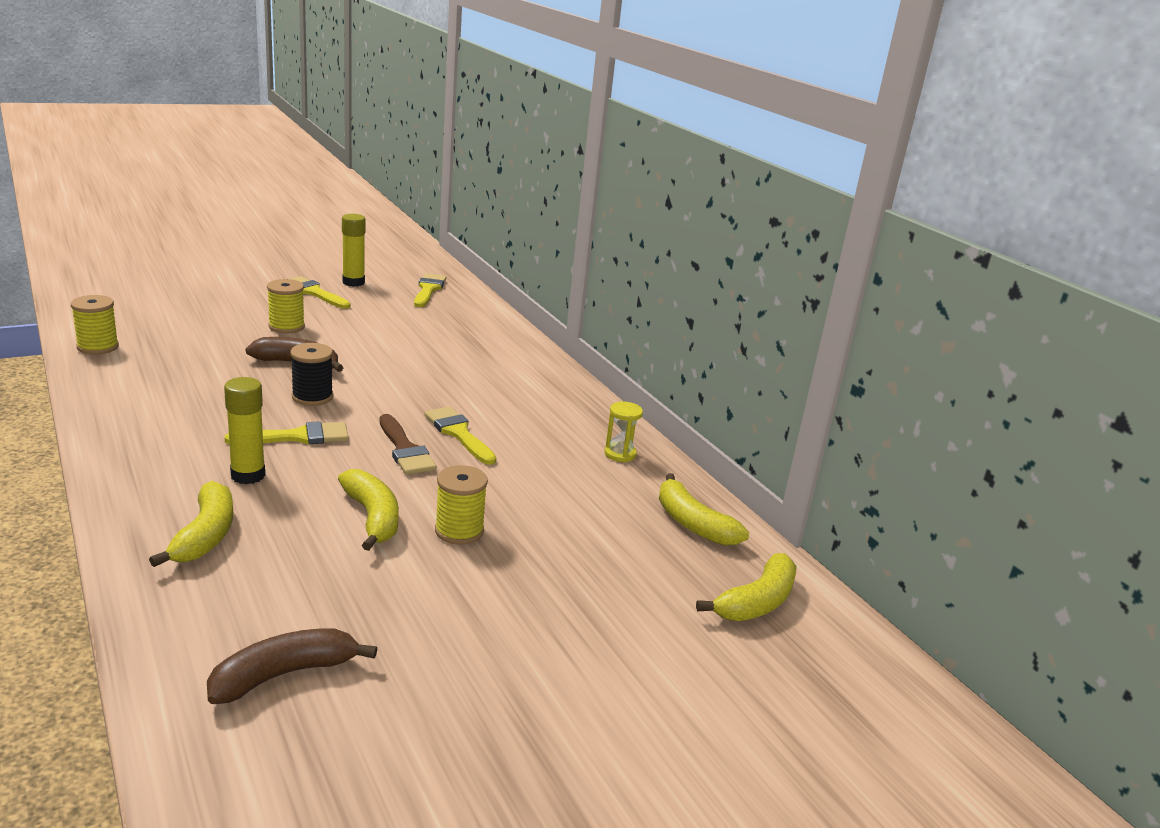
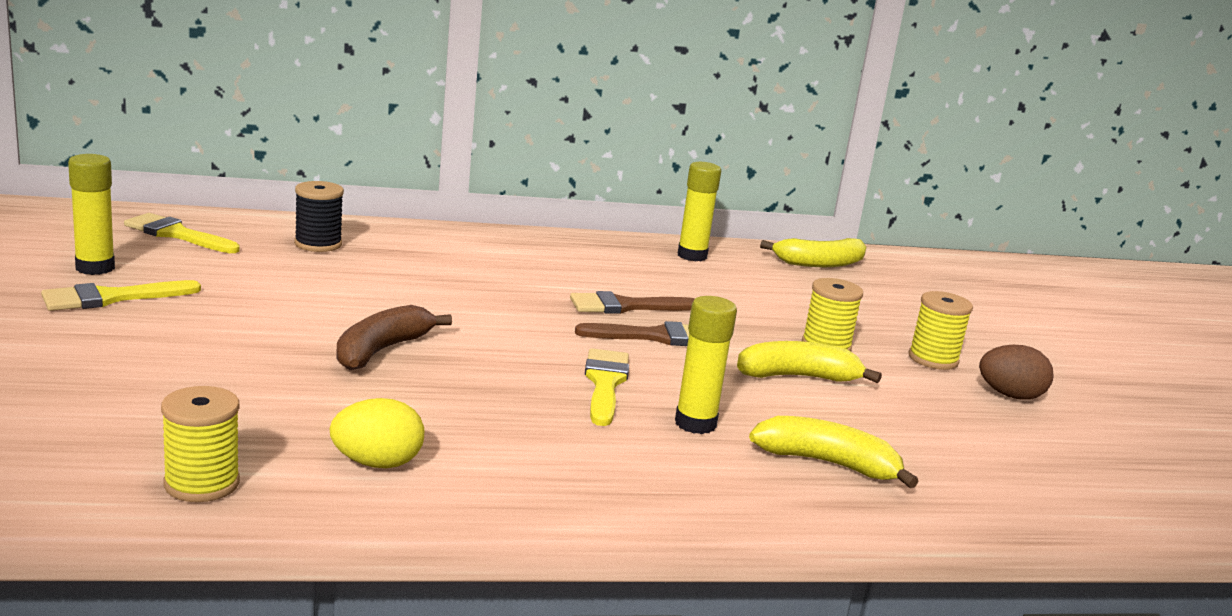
camera: 70 degrees left, 5 degrees down
brown banana [207,628,377,704] -> none
yellow spool [267,279,305,334] -> yellow spool moved to [908,291,973,370]
black spool [290,343,333,406] -> black spool moved to [294,181,344,252]
yellow brush [424,406,496,465] -> brown brush [570,291,695,314]
yellow hourglass [604,402,643,462] -> yellow glue stick [677,162,721,261]
yellow banana [696,553,797,621] -> none
none -> yellow egg [330,398,424,468]
none -> brown egg [979,345,1054,400]

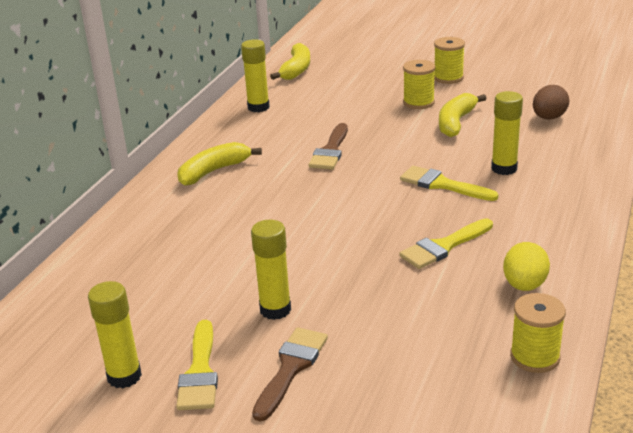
camera: 55 degrees left, 10 degrees up
yellow brush [124,213,239,253] -> yellow brush moved to [399,218,493,269]
black spool [294,181,344,252] -> none
brown banana [336,305,452,370] -> none
brown brush [575,321,689,346] -> brown brush moved to [252,327,328,422]
yellow banana [749,416,919,488] -> yellow banana moved to [177,142,262,186]
brown egg [979,345,1054,400] -> brown egg moved to [533,85,569,120]
none -> yellow glue stick [251,220,291,320]

